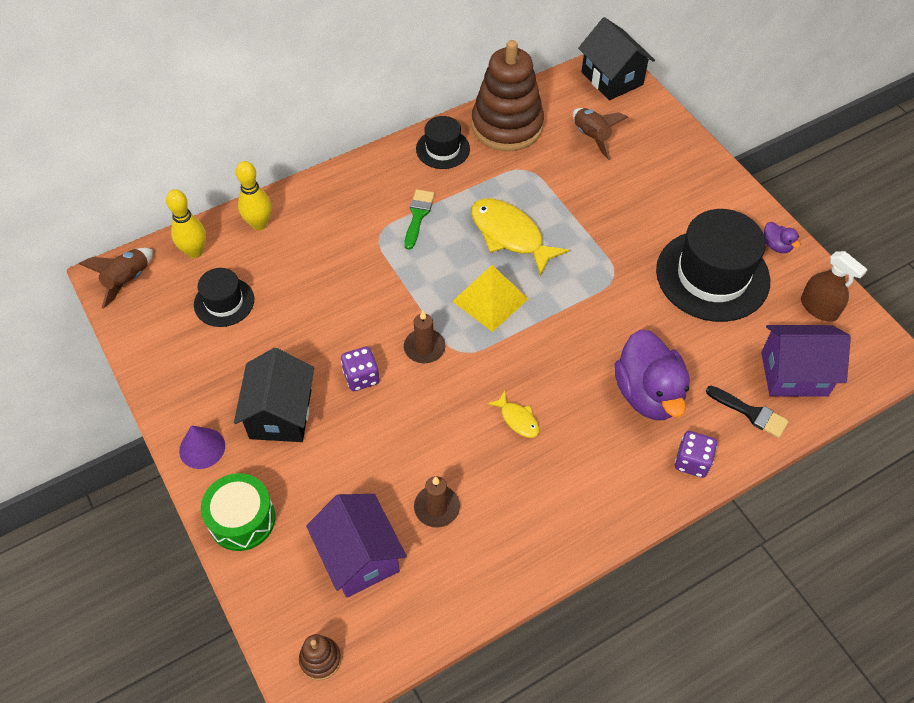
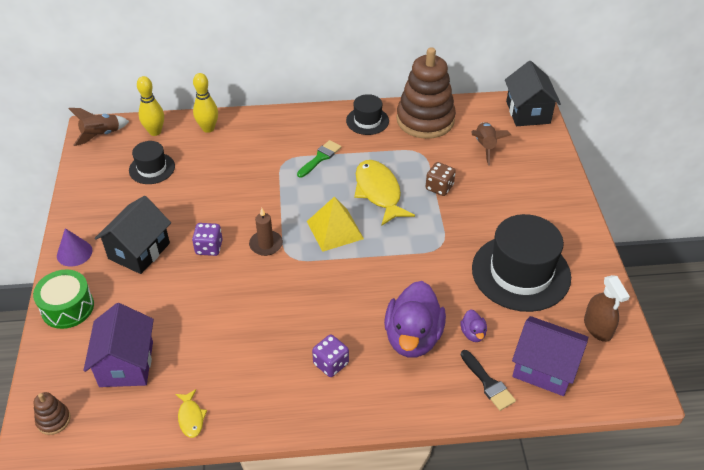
camera: 25 degrees right, 10 degrees down
brown candle [414,476,460,528] -> none
yellow fish [488,391,539,438] -> yellow fish moved to [175,389,207,438]
purple dice [675,431,717,478] -> purple dice moved to [312,334,349,377]
purple duck [764,222,800,253] -> purple duck moved to [460,309,487,342]
none -> brown dice [426,162,456,196]

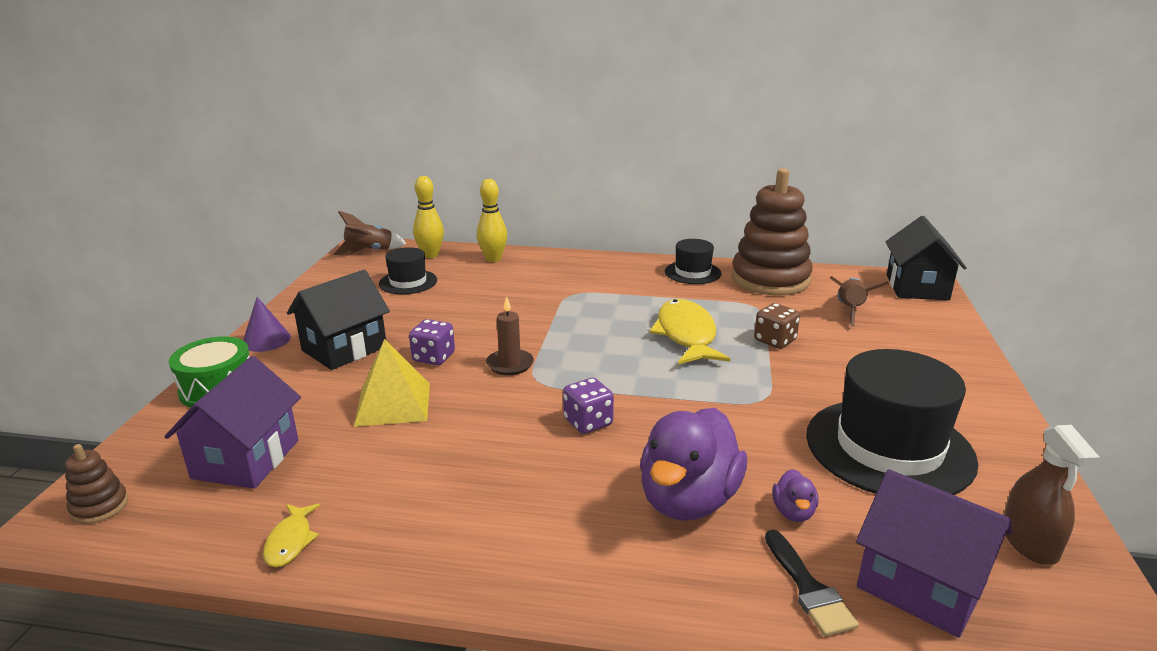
camera: 15 degrees right, 20 degrees down
green brush [297,140,341,178] -> none
yellow pyramid [307,197,364,252] -> yellow pyramid moved to [354,339,430,427]
purple dice [312,334,349,377] -> purple dice moved to [563,378,614,434]

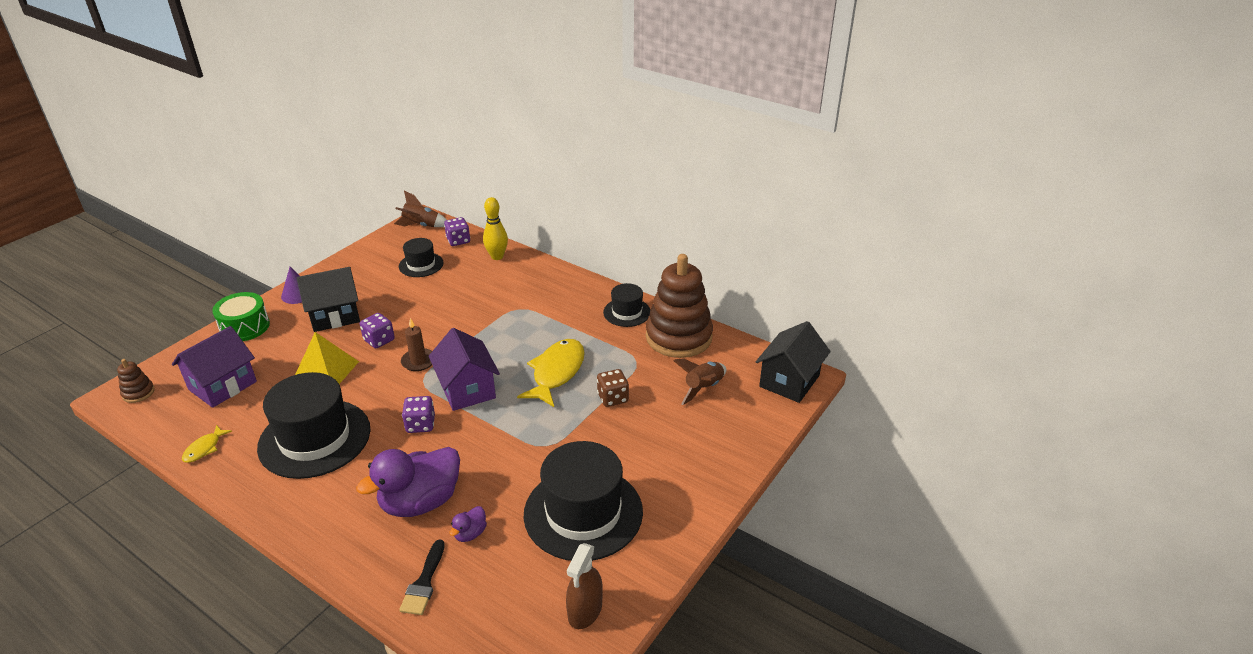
camera: 25 degrees right, 10 degrees up
yellow bowling pin [413,176,444,258] -> purple dice [444,217,470,246]
purple house [856,469,1012,638] -> purple house moved to [429,328,500,411]
none -> black hat [257,372,371,479]

